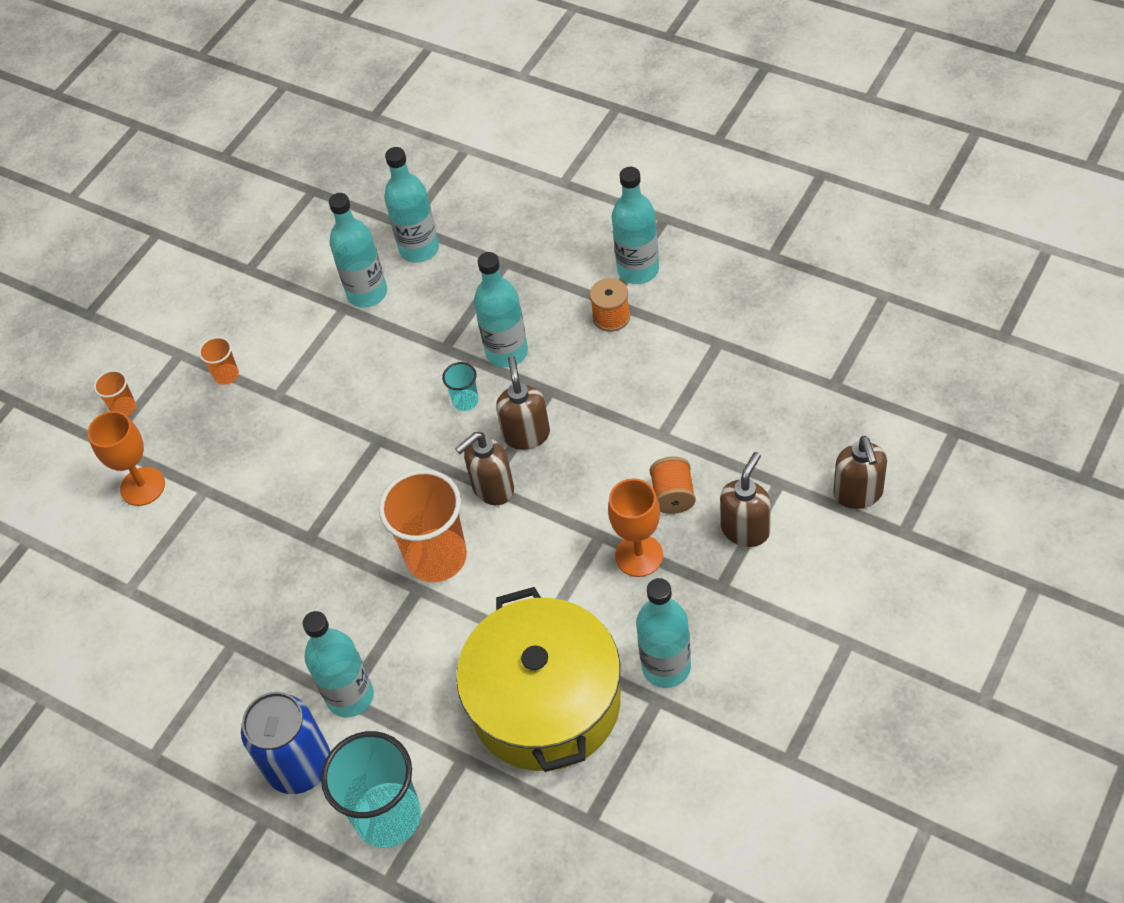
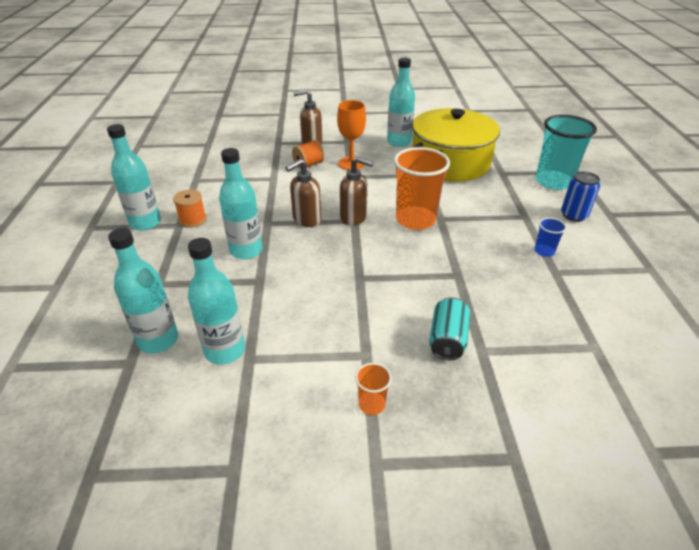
camera: 130 degrees left, 15 degrees down
orange goblet [88,411,165,506] -> none
orange cup [94,370,136,416] -> none
blue can [241,692,330,794] -> blue can [561,171,600,222], size x0.65
turquoise bottle [303,611,374,717] -> none
turquoise cup [442,362,479,411] -> none
brown soap dispenser [833,436,887,509] -> none
none -> turquoise can [429,297,470,360]
none -> blue cup [534,218,567,257]

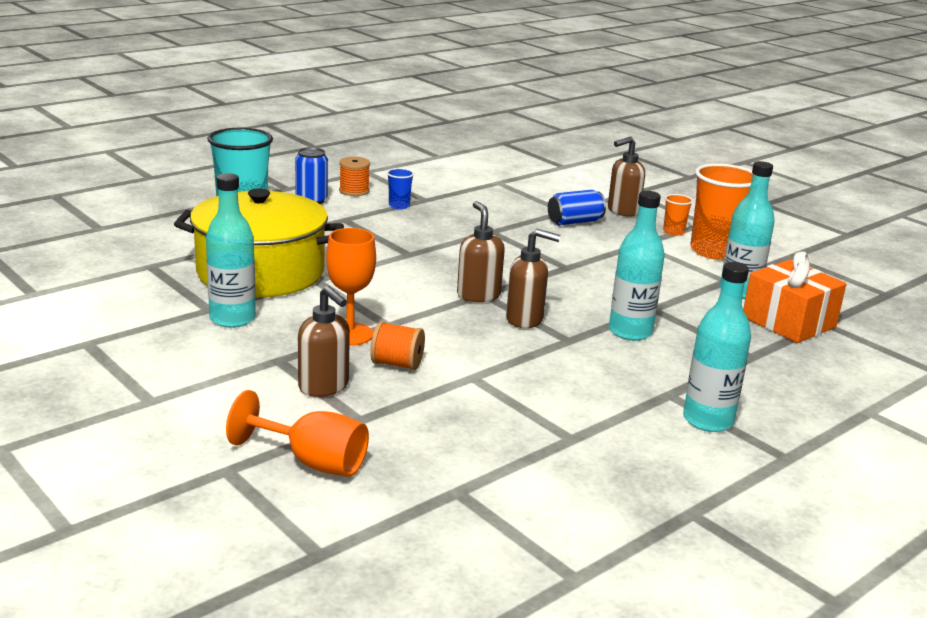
camera: 130 degrees left, 15 degrees down
turquoise bottle [108,228,178,354] -> orange gift [743,252,846,343]
orange spool [173,189,207,228] -> orange spool moved to [339,157,370,196]
orange cup [394,147,450,230] -> orange cup moved to [690,163,753,260]
turquoise can [429,297,470,360] -> blue can [548,190,606,226]
none -> orange goblet [226,390,369,477]
none -> brown soap dispenser [608,137,645,217]

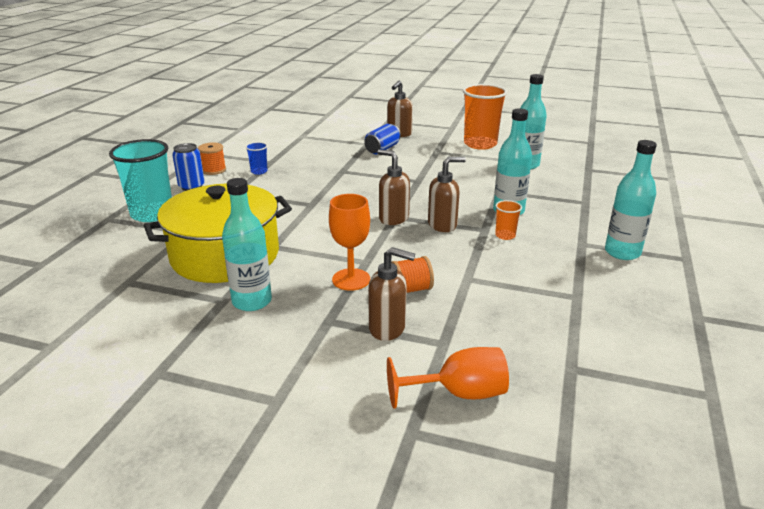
camera: 30 degrees left, 5 degrees up
orange cup [663,194,693,236] -> orange cup moved to [495,200,522,240]
orange gift [743,252,846,343] -> none

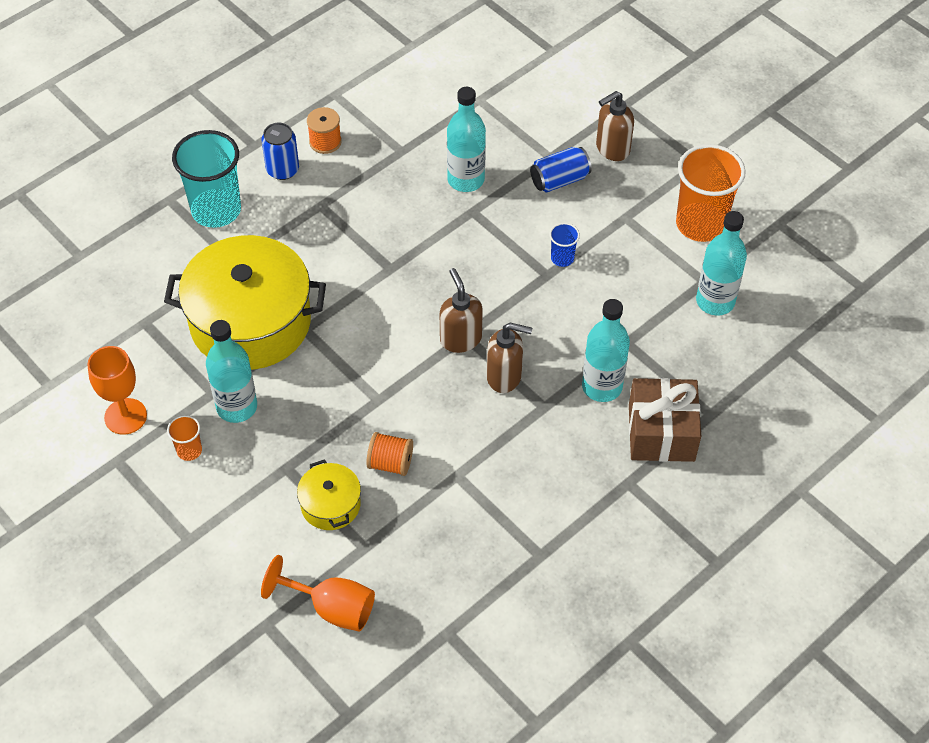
camera: 30 degrees right, 25 degrees up
blue cup [246,142,268,175] -> blue cup moved to [549,223,580,267]
orange goblet [329,194,370,291] -> orange goblet moved to [87,346,147,435]
brown soap dispenser [368,247,415,341] -> yellow pot [297,459,361,530]
orange cup [495,200,522,240] -> orange cup moved to [167,415,202,461]
turquoise bottle [605,140,657,260] -> turquoise bottle moved to [447,87,486,192]
none -> brown gift [629,378,701,462]

